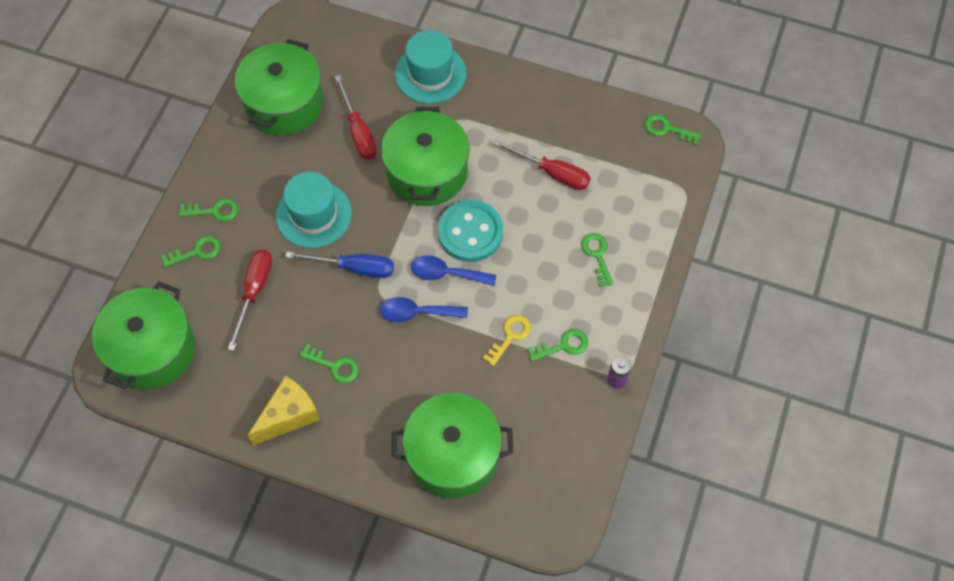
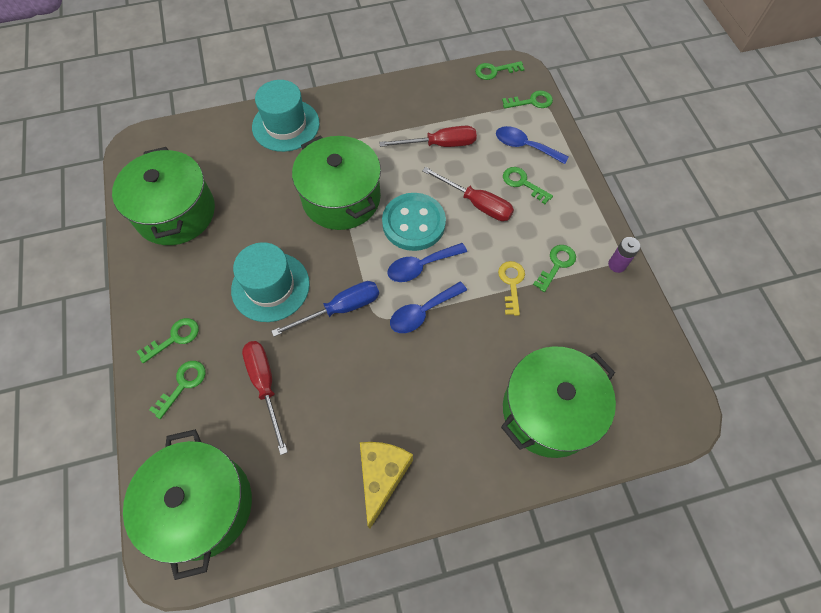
camera: 35 degrees left, 0 degrees up
green key [300,344,359,383] -> green key moved to [502,91,553,109]
red screwdriver [335,75,377,160] -> red screwdriver moved to [422,167,514,221]
none -> blue spoon [496,126,569,164]

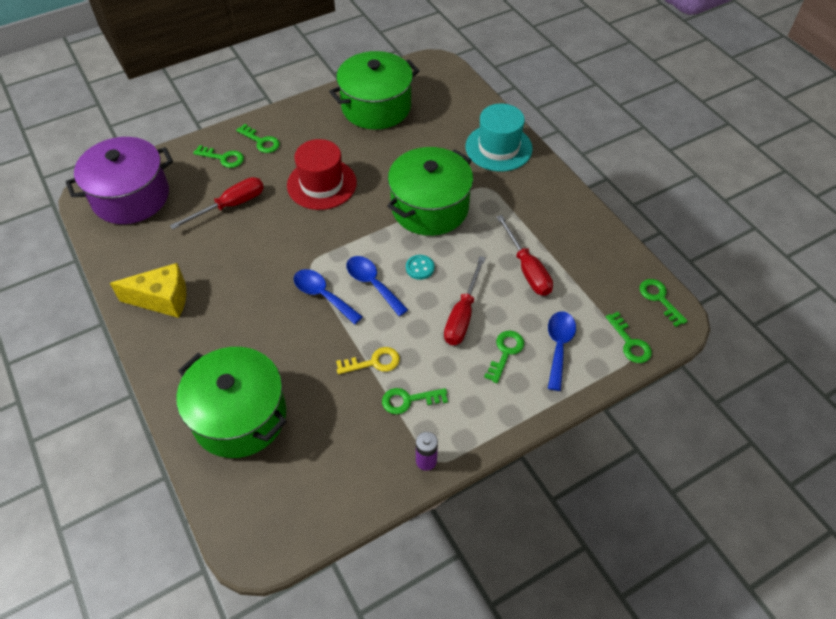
camera: 75 degrees right, 10 degrees down
green pot [123,429,252,580] -> purple pot [66,137,173,224]
turquoise hat [231,242,310,322] -> red hat [287,139,357,210]
blue screwdriver [271,281,379,337] -> none
turquoise button [382,193,446,251] -> turquoise button [406,255,434,280], size x0.44
green key [533,245,576,292] -> green key turned 150 degrees clockwise [382,388,448,414]

